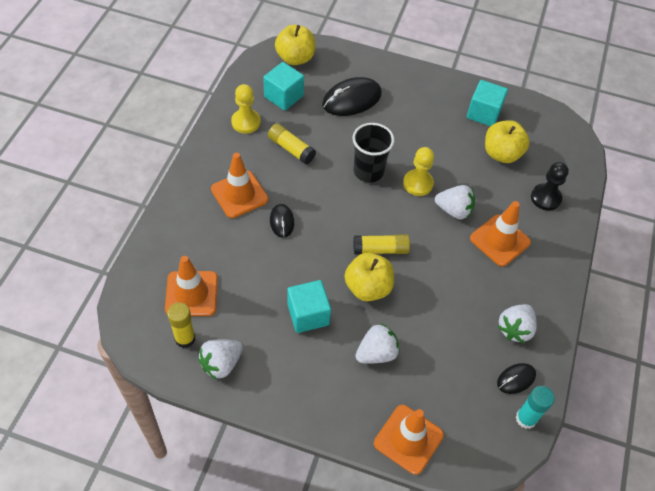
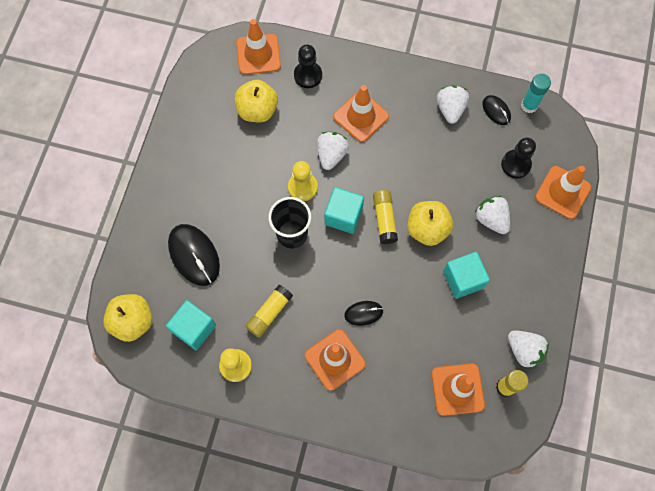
camera: 90 degrees left, 15 degrees up
turquoise cube [467,80,508,126] -> turquoise cube moved to [324,187,364,234]
white strawberry [498,304,537,343] -> white strawberry turned 120 degrees counterclockwise [437,86,469,124]
none -> orange traffic cone [236,19,281,75]
none -> black pawn [501,137,536,179]

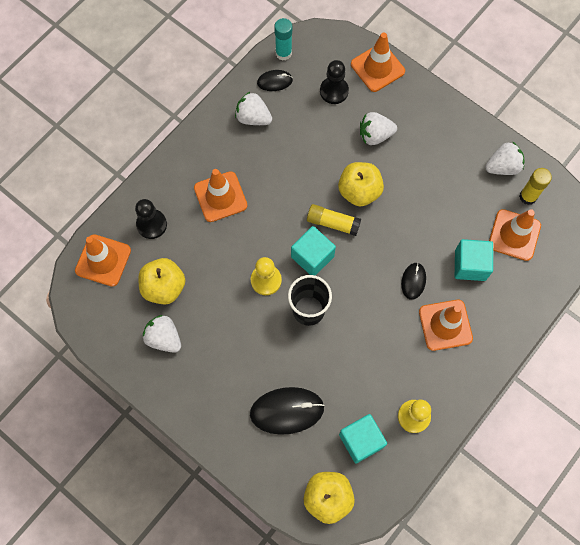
camera: 65 degrees left, 0 degrees up
yellow glue stick [246,285,293,338] -> none
white strawberry [317,132,349,170] -> white strawberry moved to [142,315,181,353]
turquoise cube [443,252,490,299] -> turquoise cube moved to [455,239,493,281]

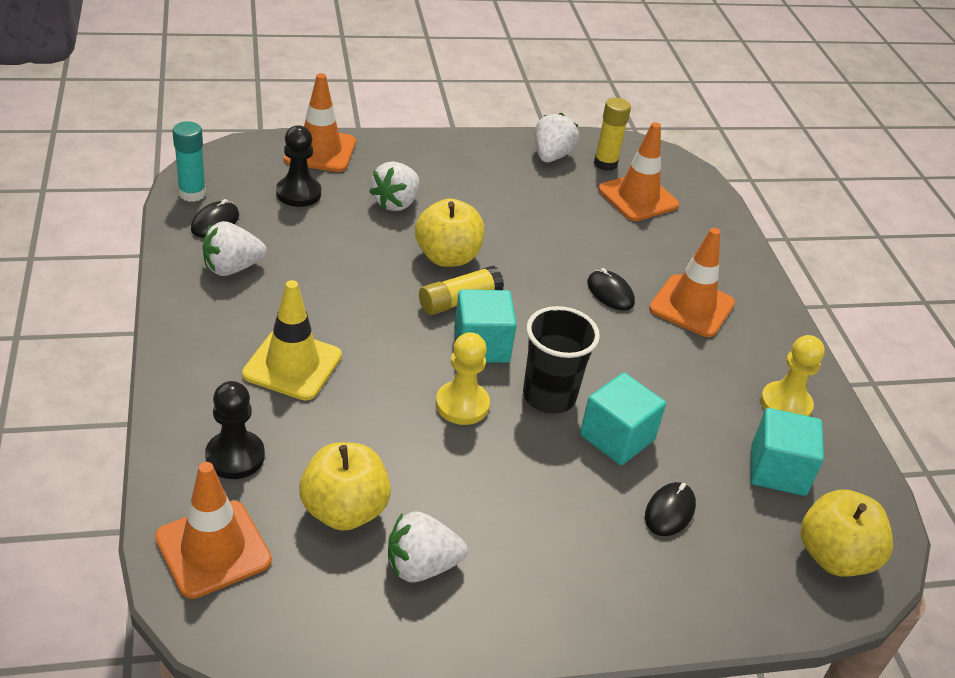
camera: 55 degrees left, 30 degrees down
orange traffic cone [194,169,247,222] -> yellow traffic cone [242,280,342,401]
black mouse [250,387,325,435] -> black mouse [645,482,696,536], size x0.55
turquoise cube [455,239,493,281] -> turquoise cube moved to [580,373,666,465]

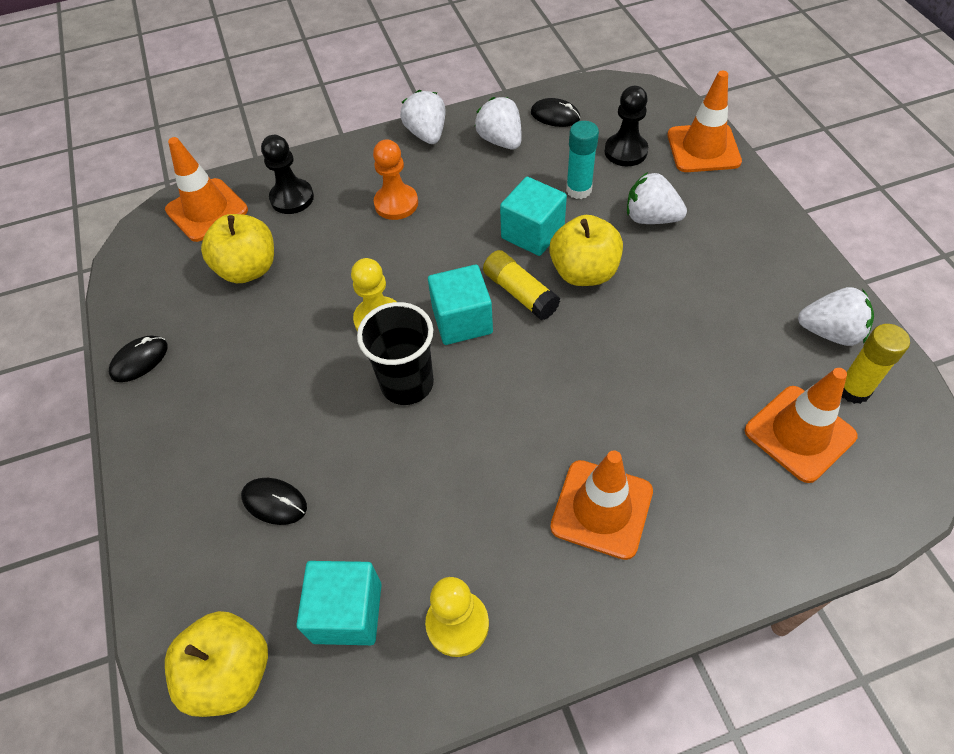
camera: 90 degrees right, 15 degrees up
turquoise glue stick [172,121,206,202] -> turquoise glue stick moved to [566,121,599,199]
yellow traffic cone [242,280,342,401] -> orange pawn [373,139,418,220]
white strawberry [388,511,468,583] -> white strawberry moved to [400,90,446,144]
turquoise cube [580,373,666,465] -> turquoise cube moved to [500,177,567,256]
black mouse [587,268,635,311] -> black mouse moved to [109,336,168,382]

